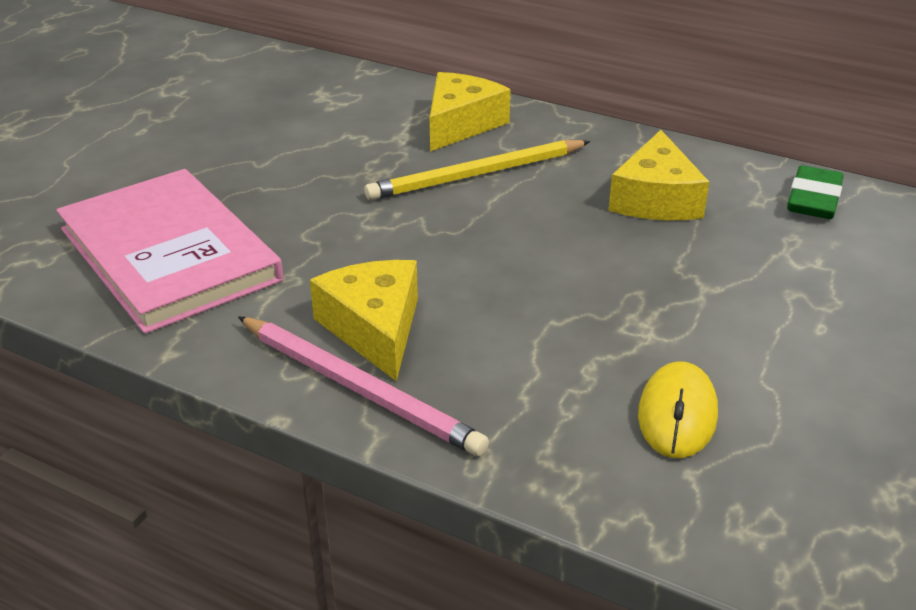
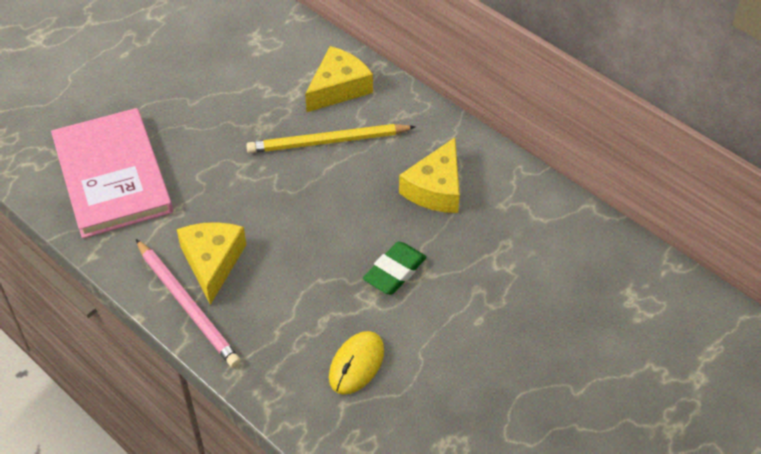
camera: 15 degrees right, 15 degrees up
green eraser [787,165,844,219] -> green eraser moved to [363,241,427,295]

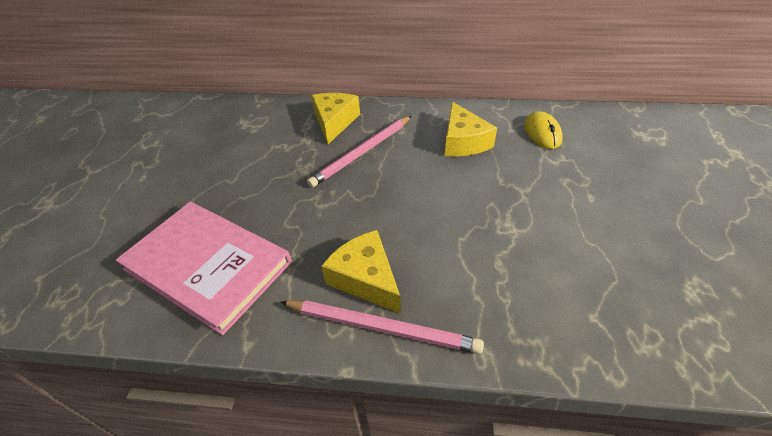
camera: 35 degrees left, 5 degrees down
yellow pencil [246,124,416,153] -> pink pencil [307,116,411,188]
yellow mouse [329,331,384,394] -> yellow mouse moved to [524,111,563,149]
green eraser [363,241,427,295] -> none

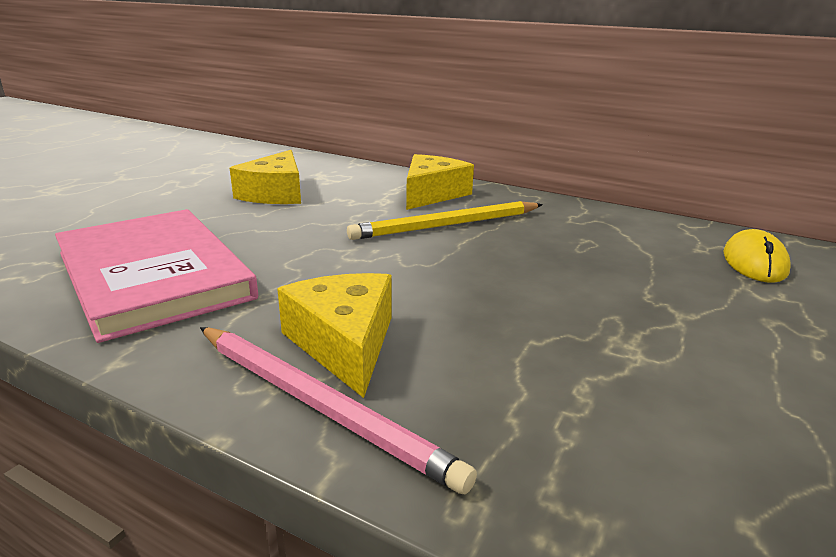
camera: 20 degrees right, 20 degrees down
pink pencil [307,116,411,188] -> yellow pencil [347,201,543,240]
yellow cheese [445,102,497,156] -> yellow cheese moved to [230,150,301,204]

